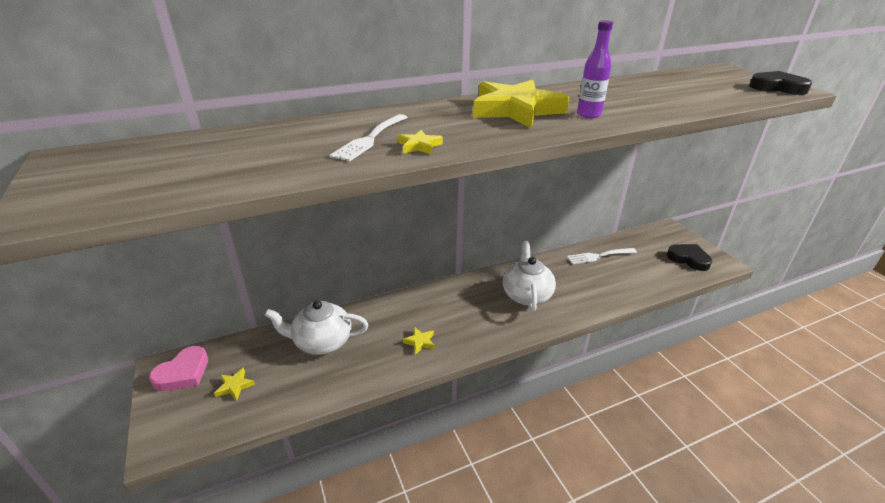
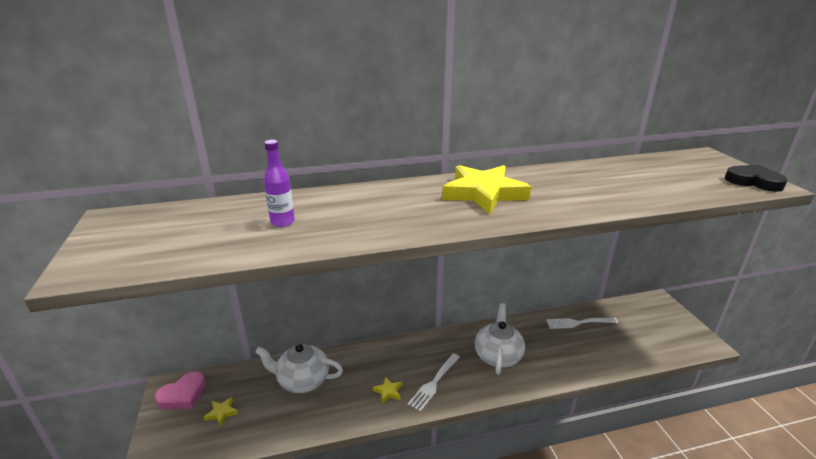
camera: 10 degrees right, 5 degrees down
white fork [330,114,408,161] -> white fork moved to [408,353,460,412]
yellow star [398,130,443,155] -> none
purple bottle [577,20,613,118] -> purple bottle moved to [264,140,295,227]
black heart [667,244,712,271] -> none

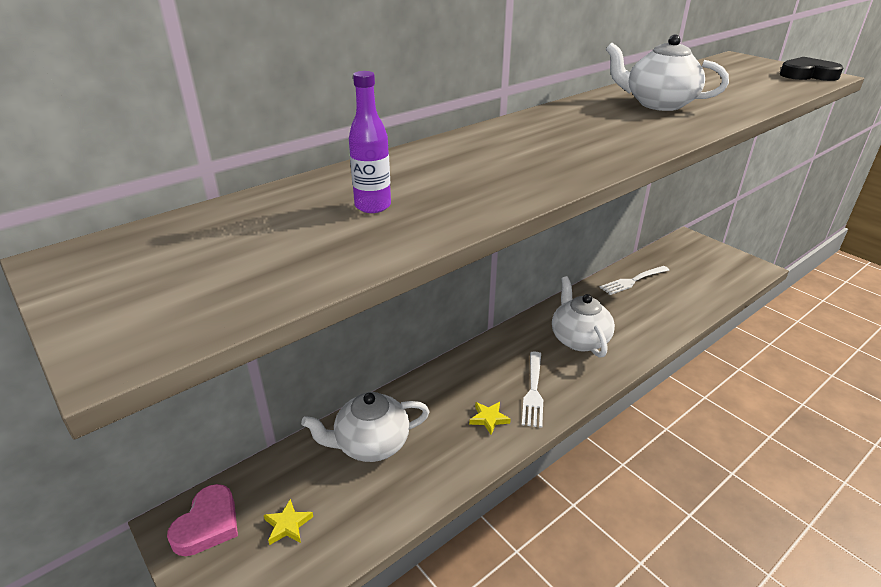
camera: 25 degrees left, 5 degrees up
yellow star [442,165,531,214] -> none
none -> white teapot [606,35,729,111]

